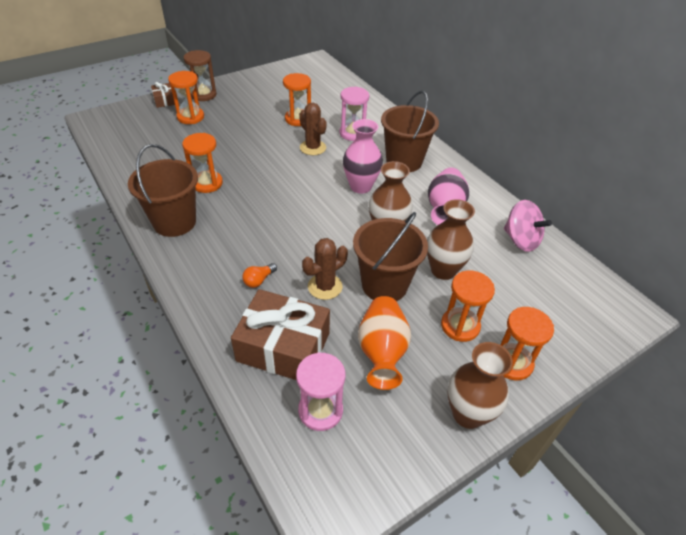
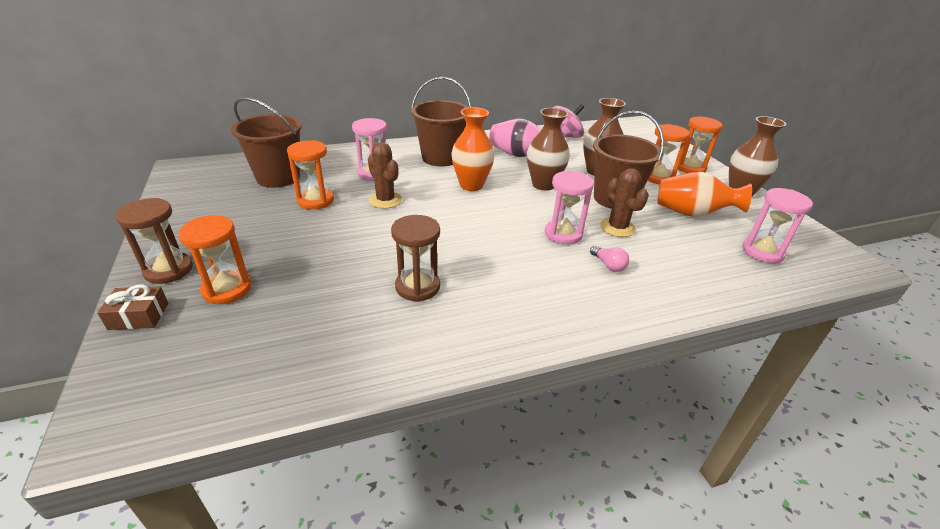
camera: 75 degrees left, 10 degrees down
brown bucket [128,144,198,237] -> brown bucket moved to [231,97,302,188]
orange hourglass [182,133,223,193] -> brown hourglass [391,215,440,302]
brown gift [231,289,330,380] -> none
orange light bulb [243,263,277,288] -> pink light bulb [590,246,629,272]
brown cactus [299,103,327,155] -> brown cactus turned 75 degrees clockwise [368,142,402,209]
pink vase [343,119,383,194] -> orange vase [451,107,495,191]
none -> pink hourglass [545,170,594,245]

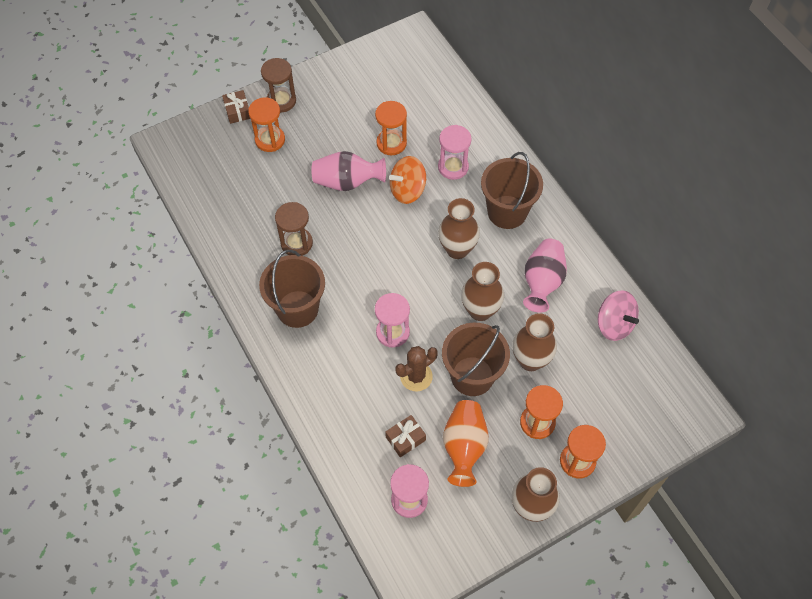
camera: 80 degrees right, 25 degrees up
brown bucket [231,97,302,188] -> brown bucket moved to [259,250,325,328]
brown cactus [368,142,402,209] -> orange spinning top [389,156,426,204]
orange vase [451,107,495,191] -> brown vase [438,198,480,259]
pink light bulb [590,246,629,272] -> none
none -> pink vase [311,151,386,191]
none -> brown gift [385,415,426,457]

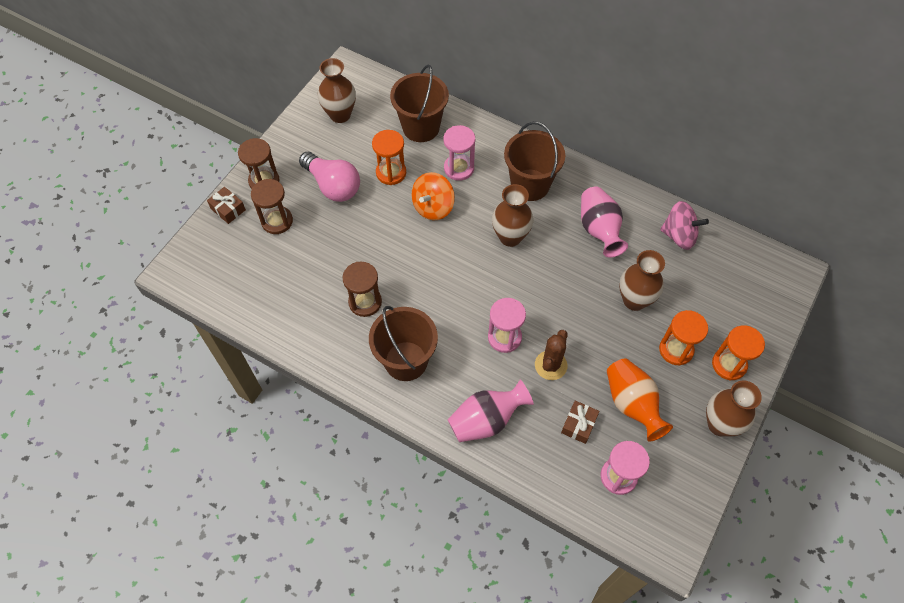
camera: 30 degrees left, 0 degrees up
orange hourglass [248,97,285,152] -> brown hourglass [251,179,293,234]
pink vase [311,151,386,191] -> pink vase moved to [448,379,534,442]
brown bucket [442,322,510,396] -> brown bucket moved to [390,65,449,142]
brown vase [461,262,504,321] -> brown vase moved to [318,58,356,123]
none -> pink light bulb [299,152,360,202]

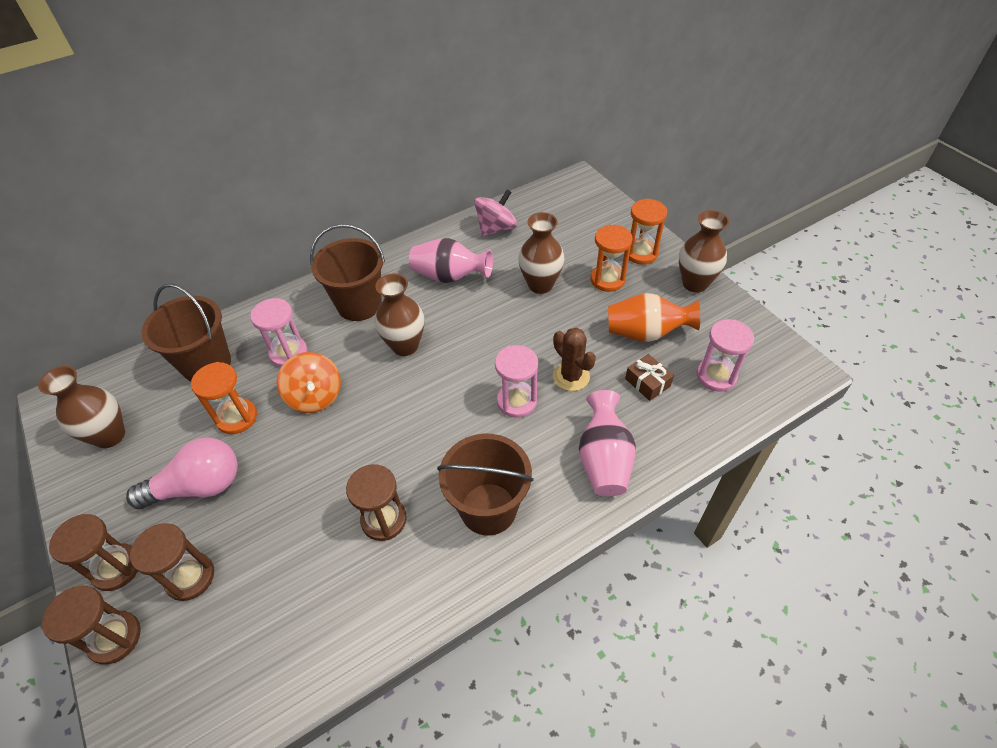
camera: 60 degrees left, 10 degrees down
brown gift [207,187,246,224] -> brown hourglass [42,585,141,665]

